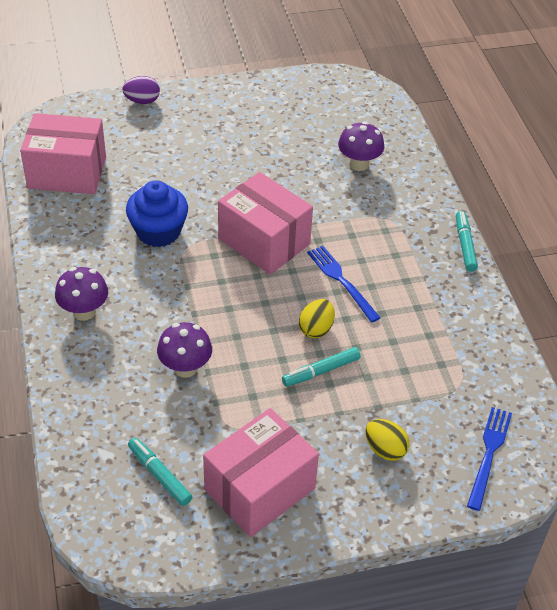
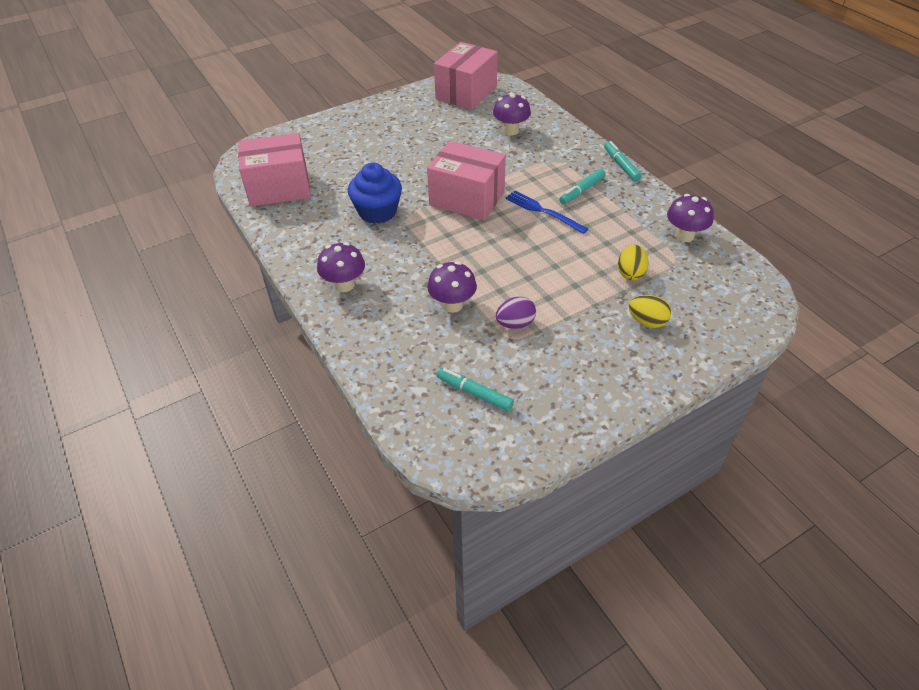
camera: 15 degrees left, 0 degrees up
purple egg [122,76,160,104] -> purple egg moved to [496,297,536,329]
pink box [203,408,319,537] -> pink box moved to [434,42,498,110]
turquoise marker [282,347,360,387] -> turquoise marker moved to [559,169,606,204]
yellow egg [299,299,335,338] -> yellow egg moved to [618,245,649,280]
blue fork [467,407,512,511] -> none
none -> purple mushroom [667,194,714,242]

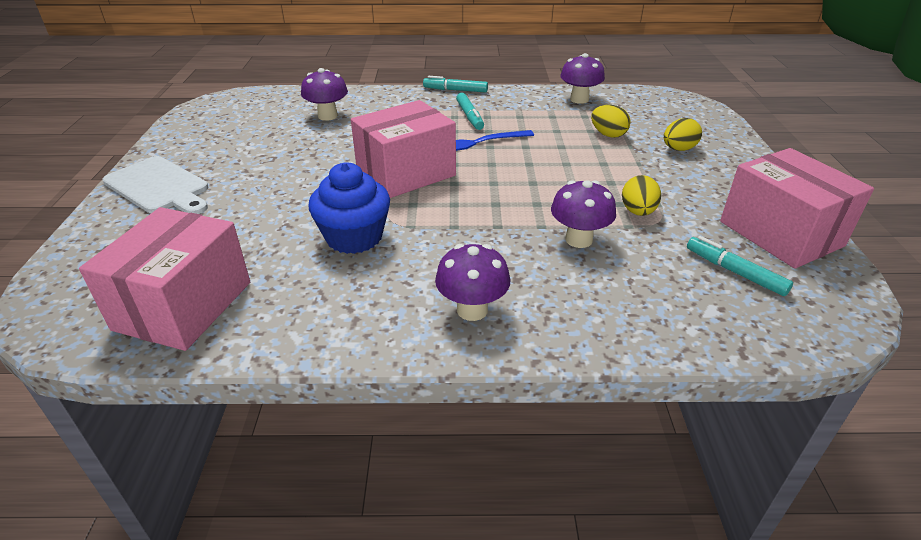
camera: 60 degrees left, 10 degrees down
pink box [434,42,498,110] -> pink box moved to [720,148,874,268]
turquoise marker [436,368,514,411] -> turquoise marker turned 75 degrees clockwise [687,236,793,296]
purple egg [496,297,536,329] -> yellow egg [622,175,661,216]
none -> white cutting board [102,156,208,214]

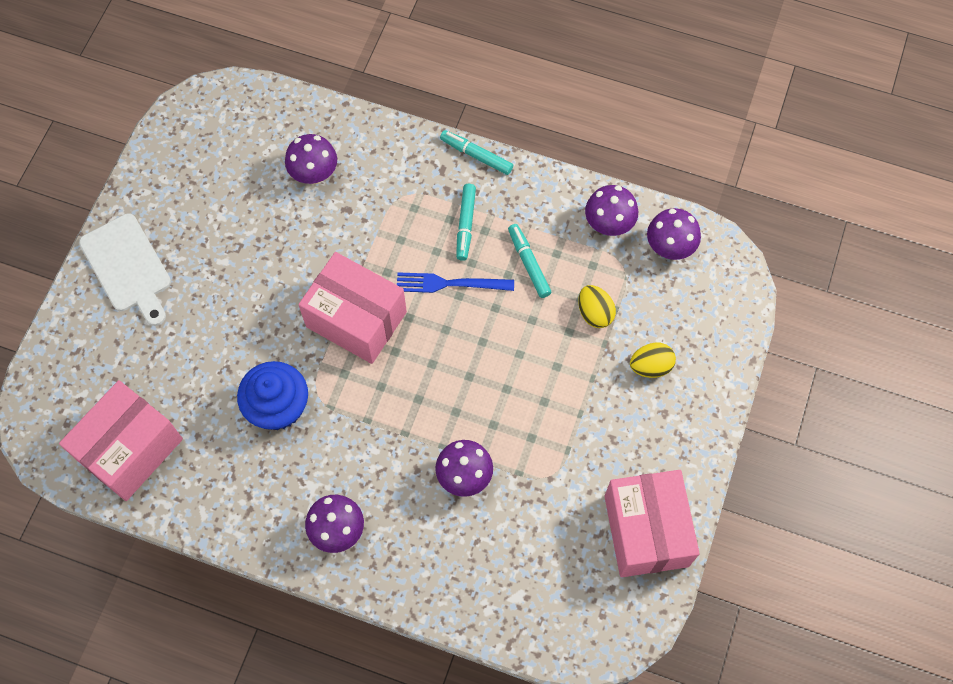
camera: 20 degrees right, 30 degrees up
pink box [351,100,456,198] -> pink box turned 45 degrees clockwise [298,252,407,364]
yellow egg [622,175,661,216] -> none
turquoise marker [687,236,793,296] -> turquoise marker moved to [508,224,551,298]
none -> purple mushroom [647,208,701,260]

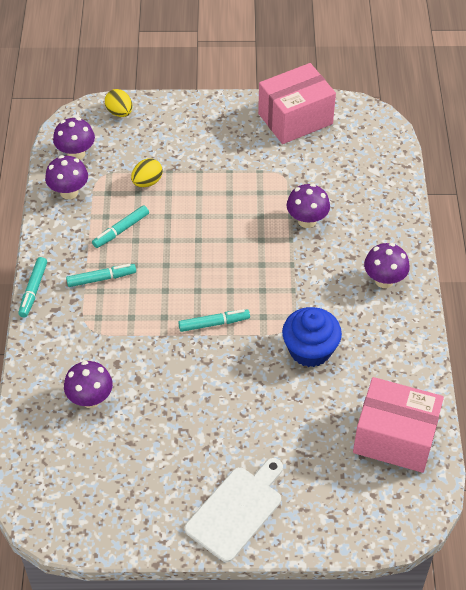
camera: 110 degrees left, 15 degrees down
pink box [298,252,407,364] -> turquoise marker [178,309,250,332]
blue fork [397,273,514,293] -> none
yellow egg [630,342,676,378] -> yellow egg moved to [105,89,132,117]

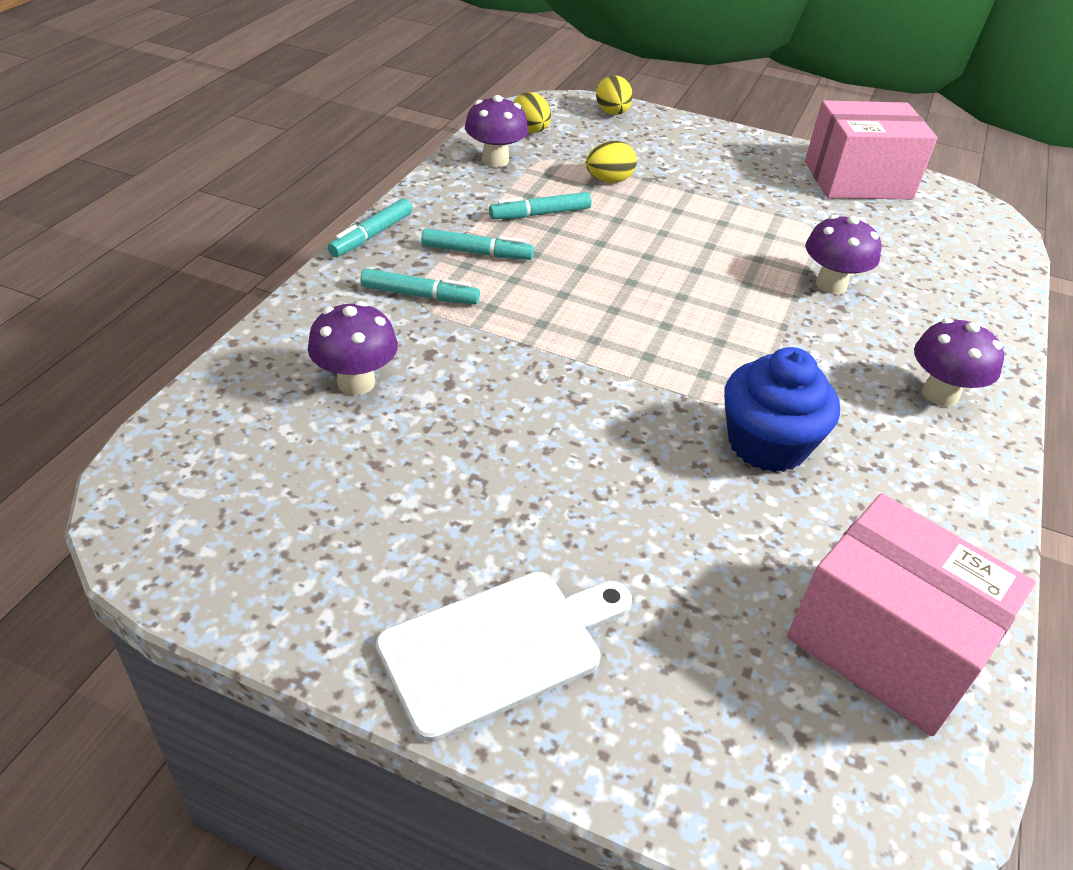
camera: 20 degrees right, 10 degrees down
purple mushroom [53,117,95,160] -> yellow egg [513,92,551,133]
turquoise marker [178,309,250,332] -> turquoise marker moved to [360,268,480,304]

